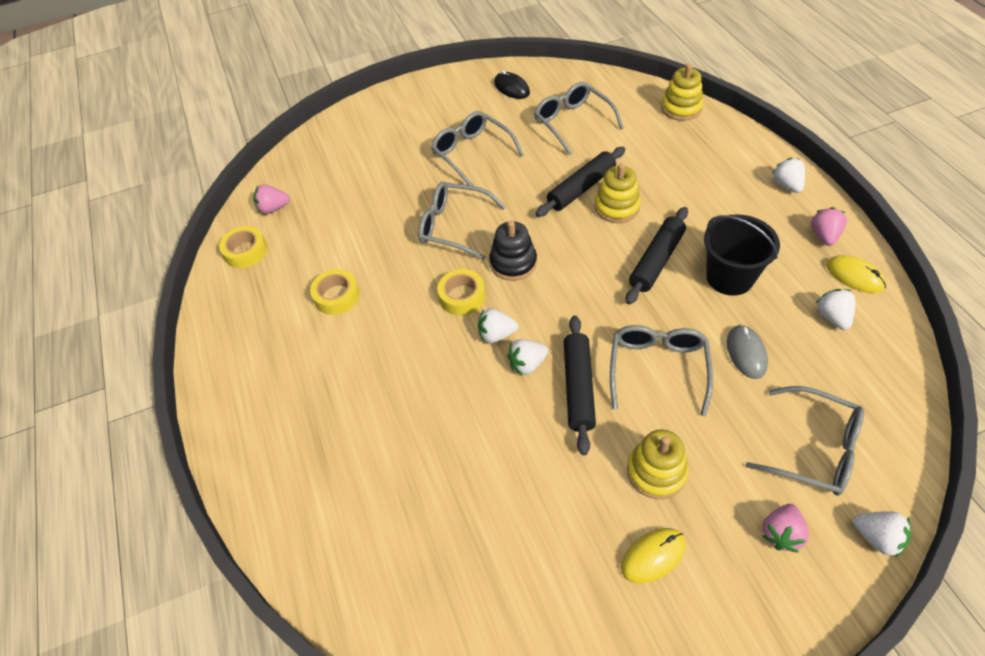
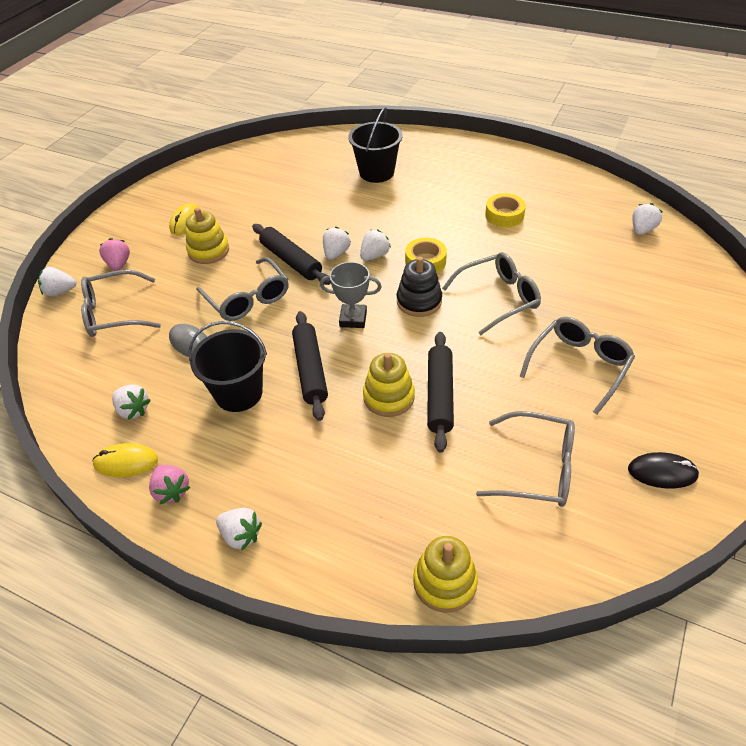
camera: 135 degrees right, 5 degrees down
yellow tape [219,226,268,268] -> none
pink strawberry [253,184,290,214] -> white strawberry [633,203,663,235]
grey glasses [431,111,524,186] -> grey glasses turned 60 degrees counterclockwise [519,317,635,415]
none -> grey trophy [320,262,382,328]
none -> black bucket [348,107,402,183]

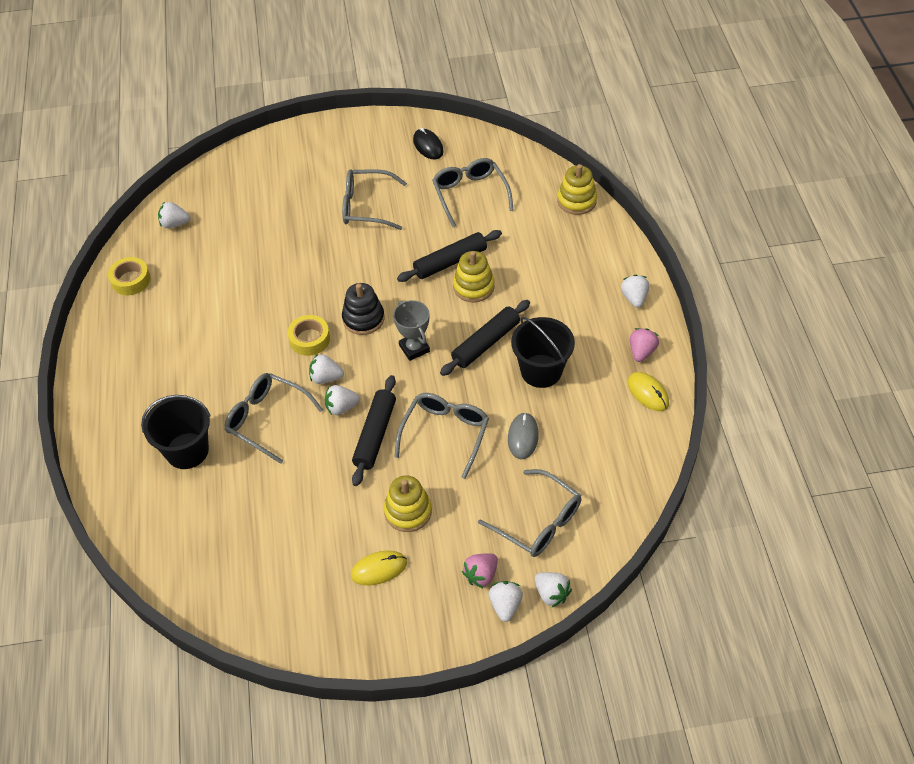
camera: 125 degrees left, 5 degrees up
white strawberry [112,384,151,420] -> white strawberry moved to [489,581,523,622]
grey glasses [442,252,541,335] -> grey glasses moved to [225,373,323,464]
yellow tape [485,193,526,227] -> yellow tape moved to [108,257,151,295]

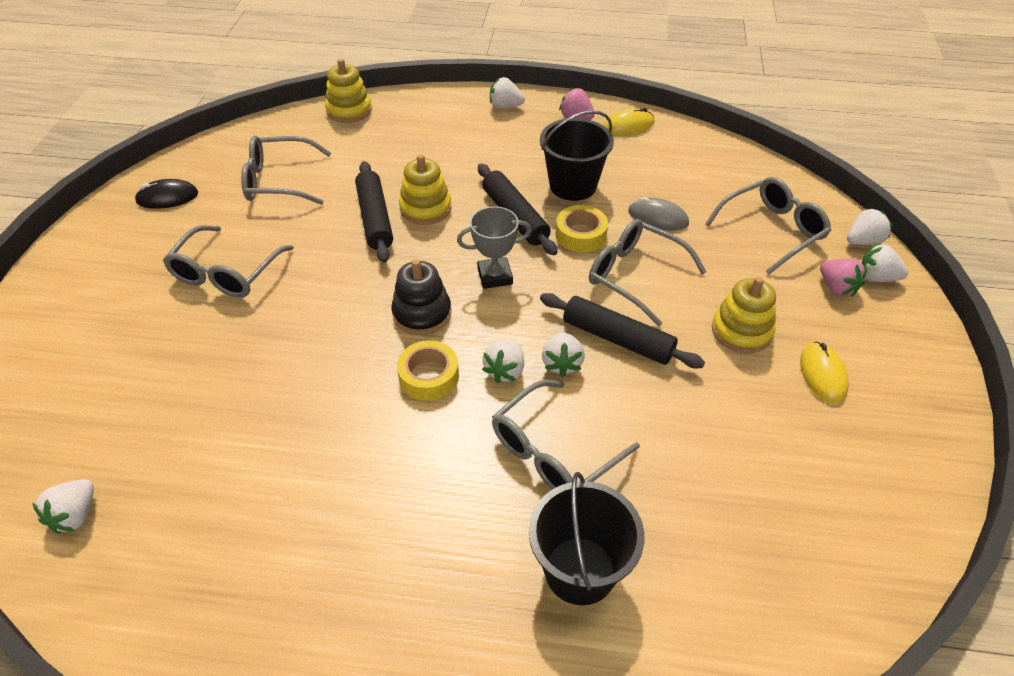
camera: 75 degrees left, 5 degrees down
yellow tape [108,257,151,295] -> yellow tape moved to [556,205,608,252]

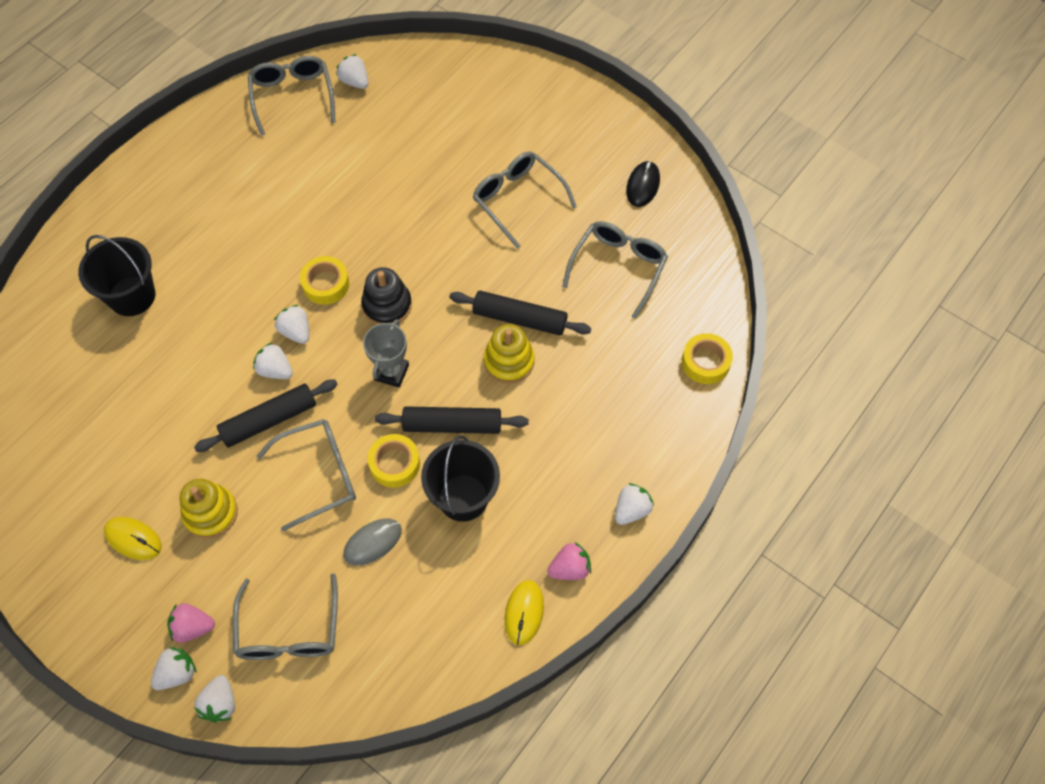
camera: 120 degrees right, 15 degrees up
yellow stacking toy [325,59,372,123] -> yellow tape [682,333,733,384]
grey glasses [492,380,640,490] -> grey glasses moved to [248,56,335,136]

